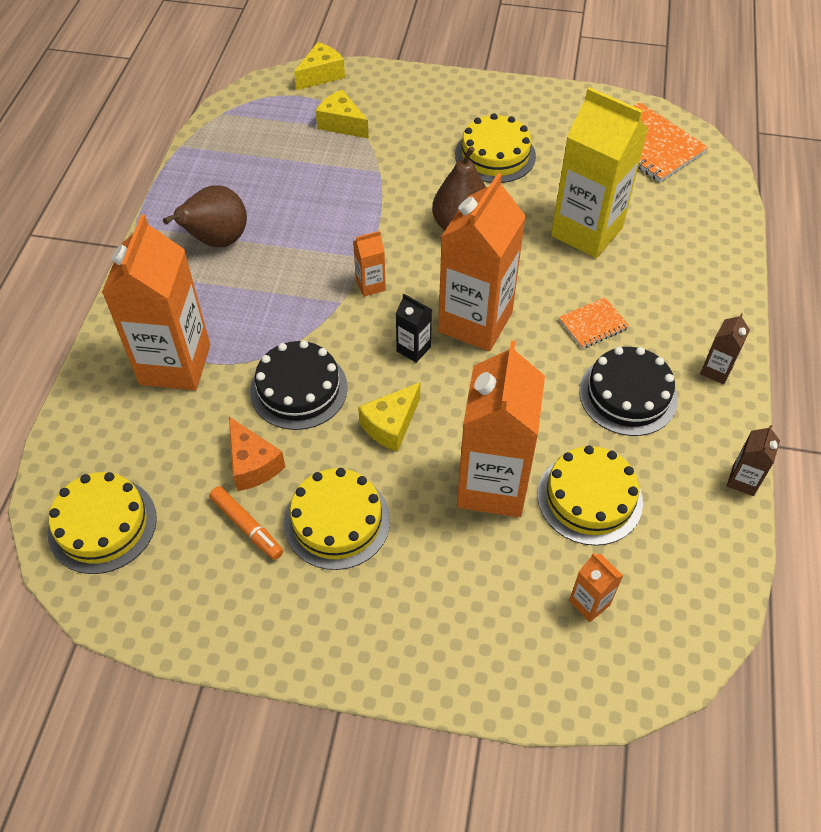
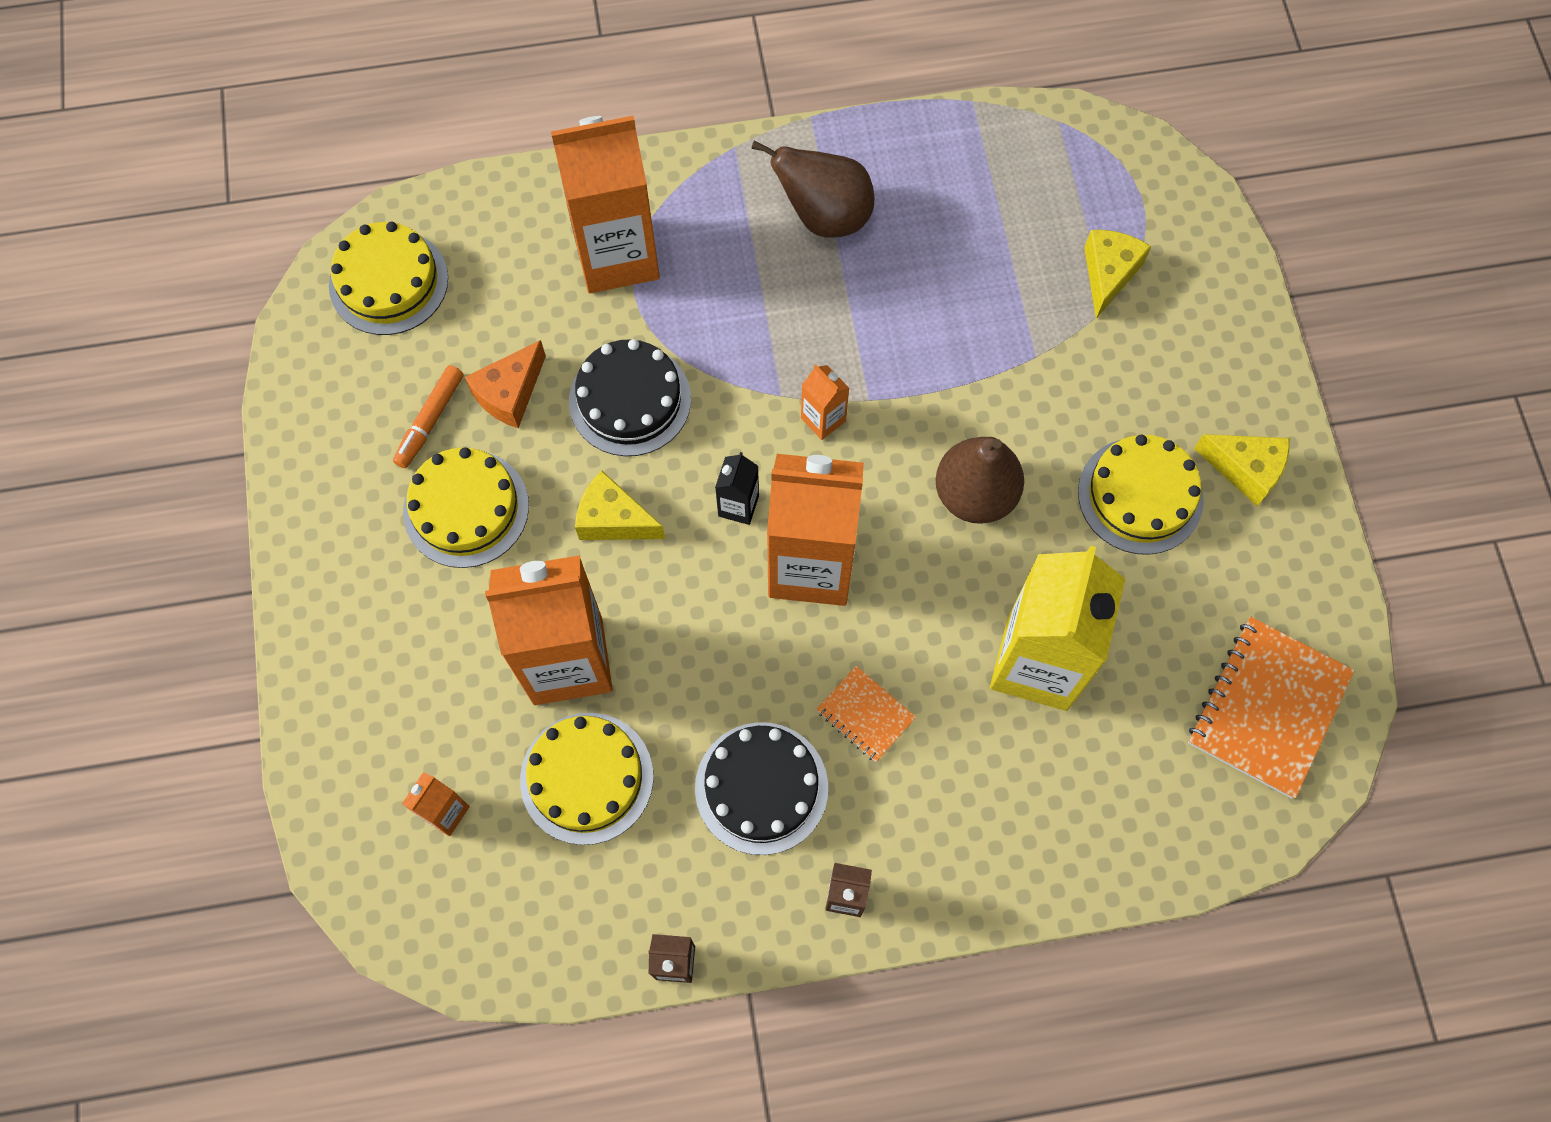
camera: 70 degrees right, 15 degrees up
yellow cheese [294,42,345,90] -> yellow cheese moved to [1194,434,1290,506]

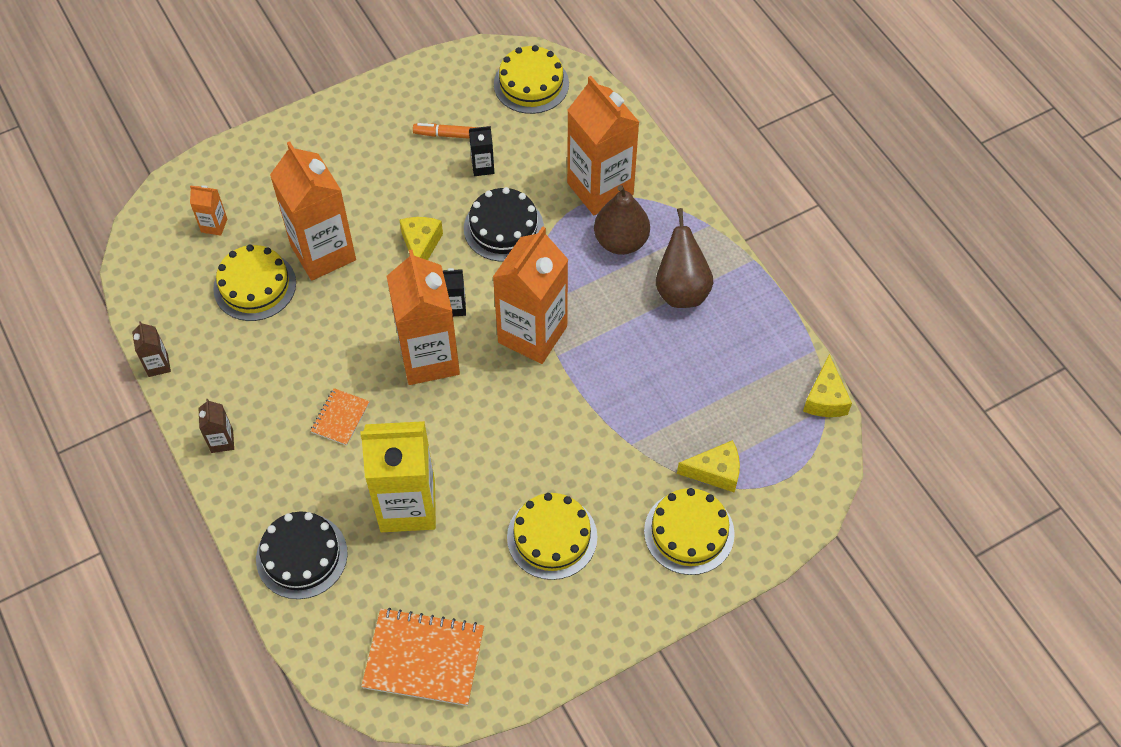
camera: 70 degrees right, 10 degrees down
yellow cake [403,447,529,568] -> yellow cake moved to [644,488,735,575]
orange cheese [465,340,546,428] -> black carton [469,126,494,176]
black cake [695,722,828,855] -> black cake moved to [256,511,348,599]
orange carton [801,364,850,440] -> orange carton [493,226,568,364], size x2.33
brown pear [936,437,1024,524] -> brown pear moved to [594,185,650,255]
yellow cheese [1194,434,1290,506] -> yellow cheese moved to [803,354,852,417]

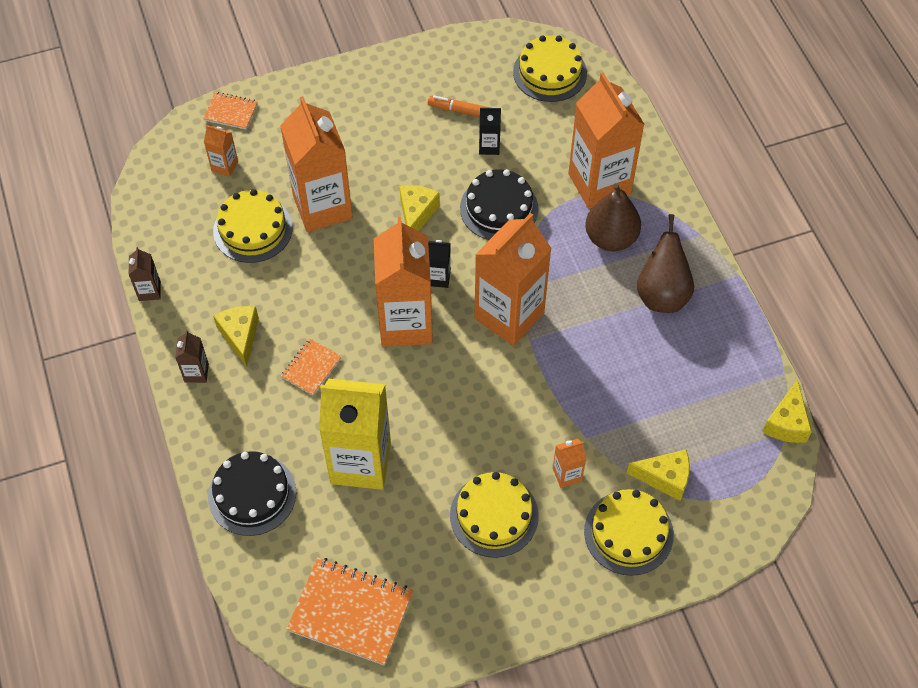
camera: 10 degrees right, 0 degrees up
none -> orange notebook [203,92,258,130]
none -> yellow cheese [213,306,259,367]
none -> orange carton [553,439,586,488]

